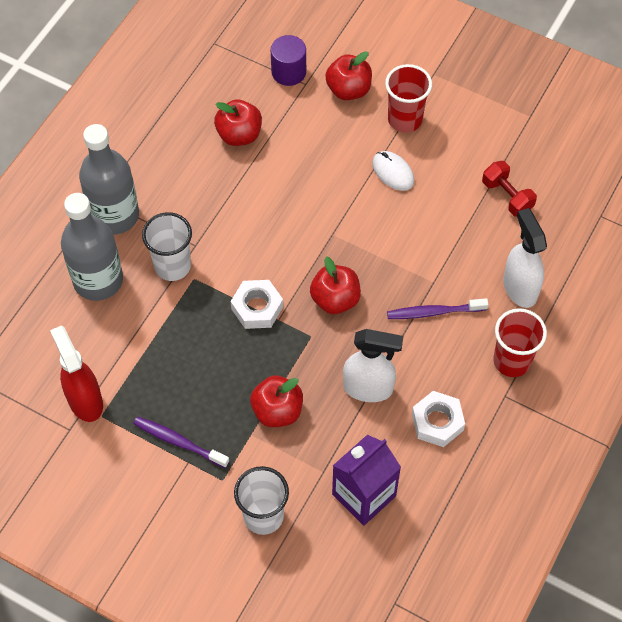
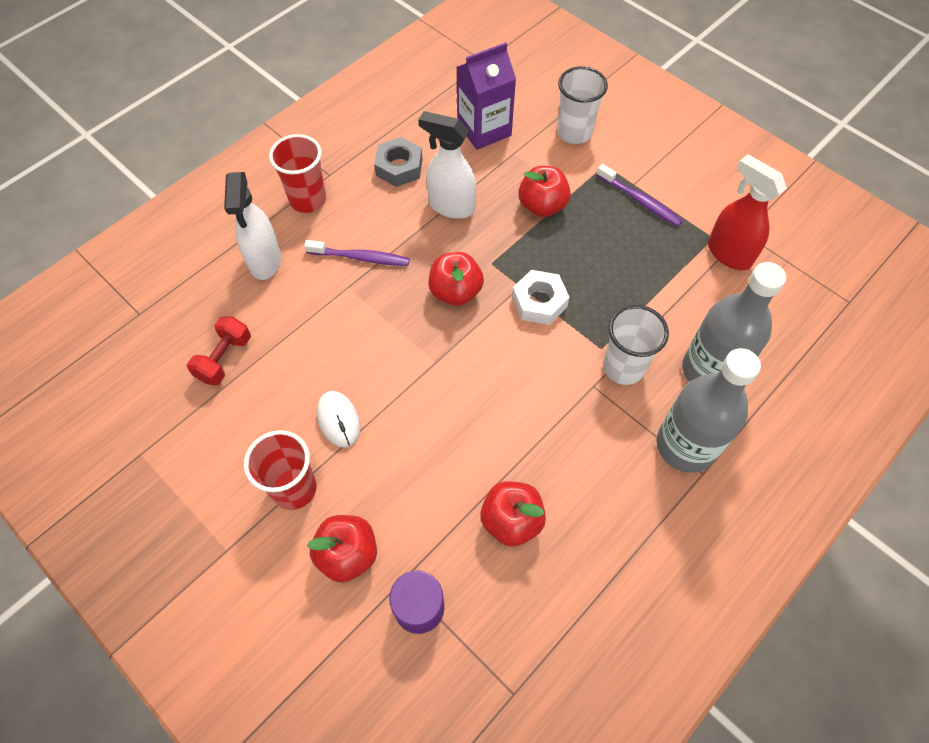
camera: 165 degrees left, 0 degrees up
red spray bottle [50,326,103,422] -> red spray bottle turned 150 degrees clockwise [708,154,787,270]
white nut [412,391,465,447] -> grey nut [374,137,422,187]
red dumbbell [482,161,537,217] -> red dumbbell turned 45 degrees clockwise [187,316,251,385]

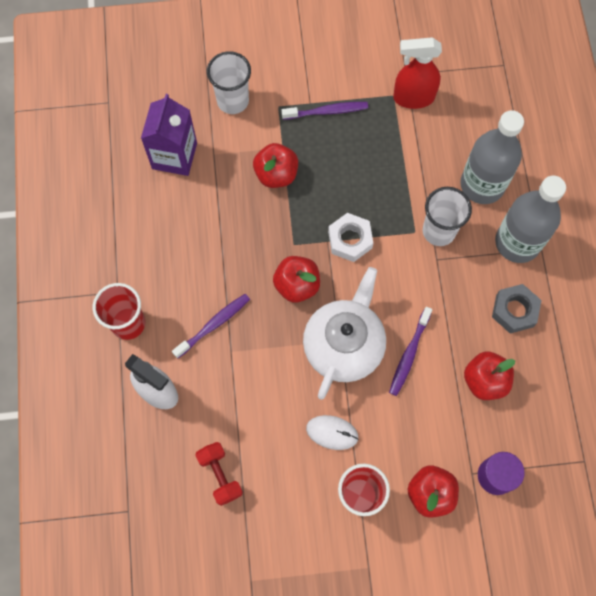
camera: 50 degrees left, 10 degrees up
grey nut [374,137,422,187] -> grey nut moved to [492,284,542,334]
white spray bottle [418,111,476,219] -> none
none -> white teapot [303,267,386,400]
none -> purple toothbrush [389,307,432,396]

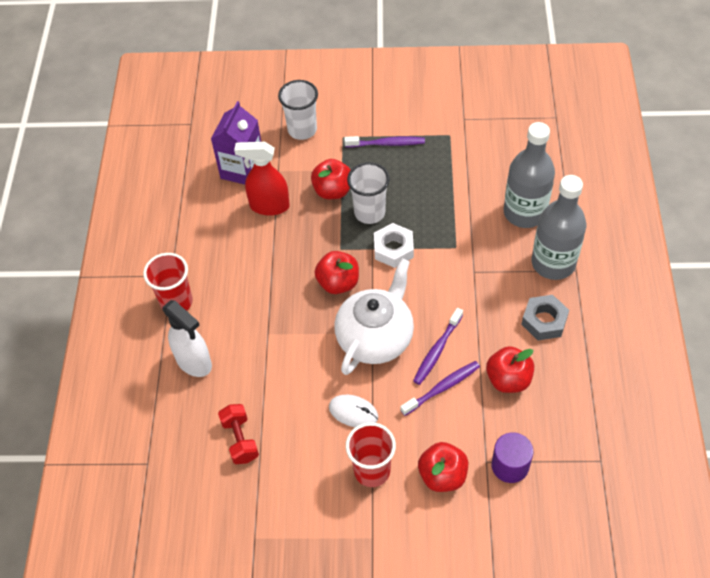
camera: 10 degrees right, 15 degrees down
purple toothbrush [172,294,250,358] -> purple toothbrush moved to [400,361,480,416]
red spray bottle [393,37,442,109] -> red spray bottle moved to [234,142,290,216]
white cup [423,187,472,246] -> white cup moved to [347,162,390,224]

